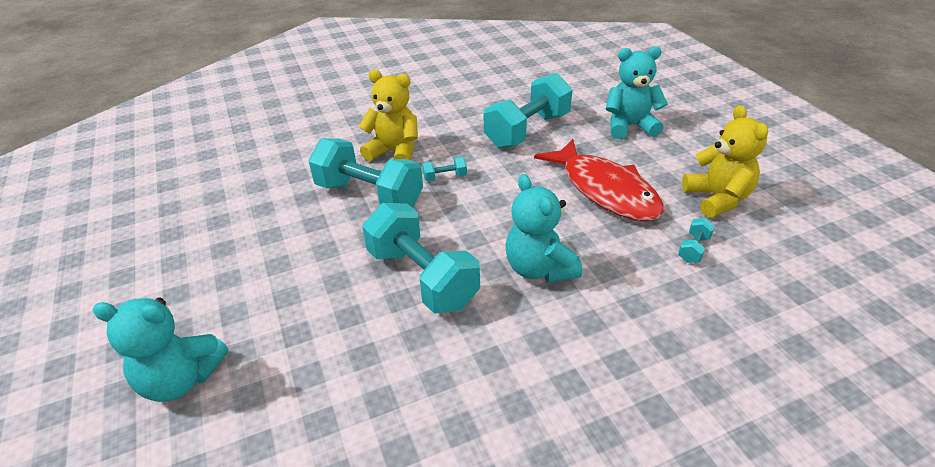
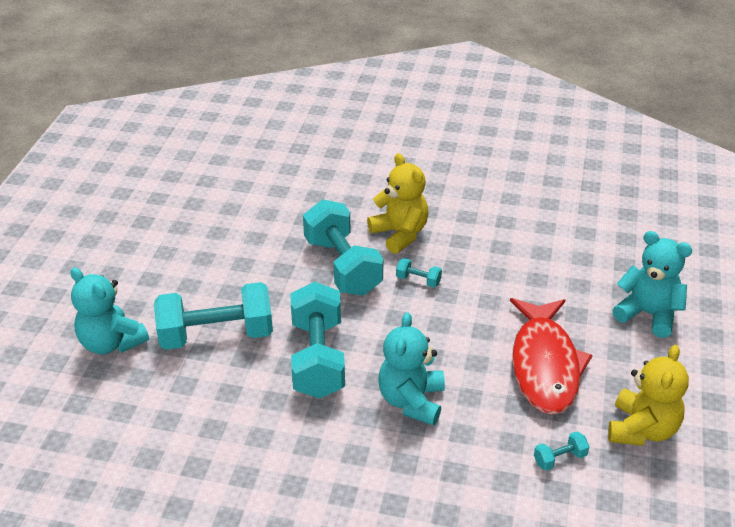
camera: 35 degrees right, 0 degrees up
turquoise dumbbell [484,73,572,149] -> turquoise dumbbell moved to [154,282,273,350]

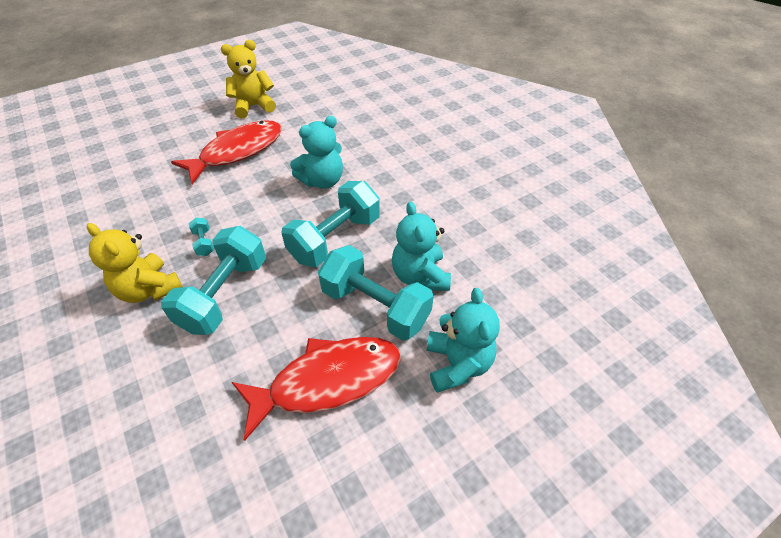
camera: 135 degrees left, 10 degrees up
yellow teddy bear [367,153,429,254] -> yellow teddy bear turned 60 degrees counterclockwise [87,223,183,303]
turquoise dumbbell [534,431,589,471] -> none
turquoise teddy bear [612,231,692,338] -> turquoise teddy bear moved to [392,202,451,291]
none -> red fish [232,337,401,441]

